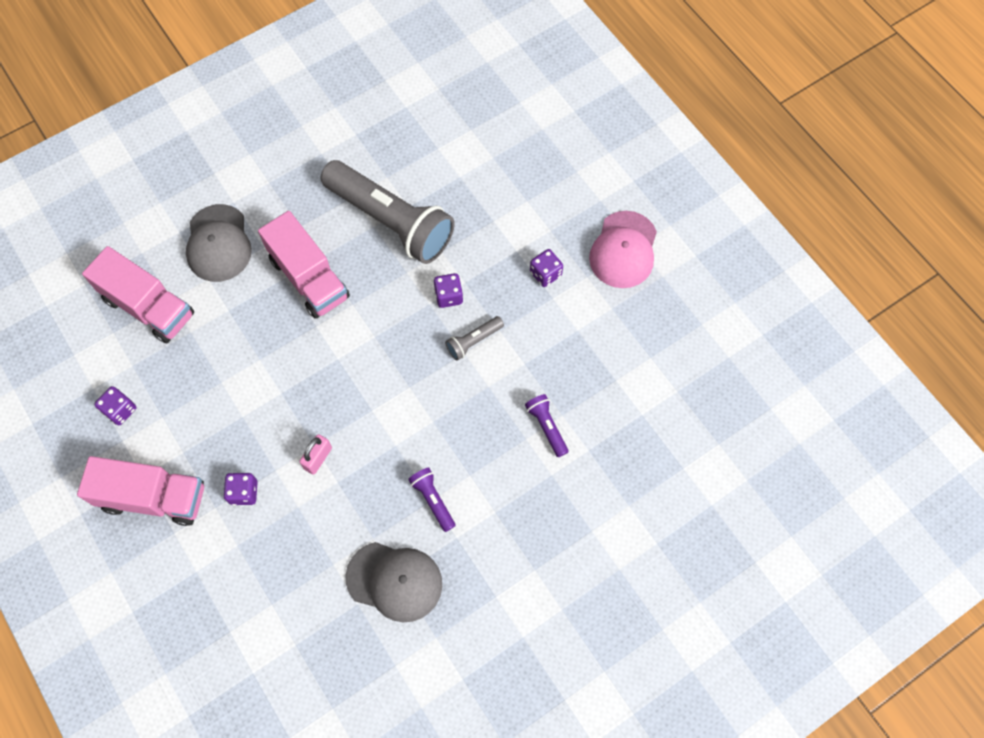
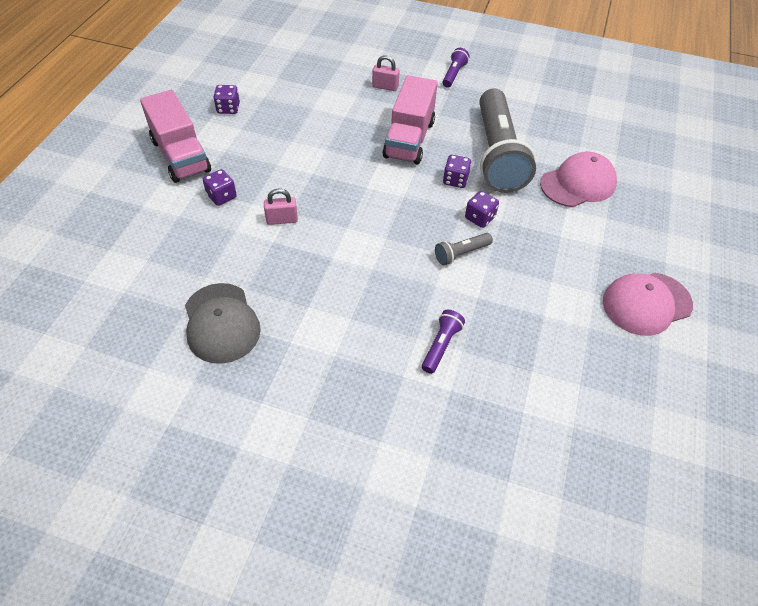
camera: 50 degrees right, 15 degrees down
pink truck [82,246,194,343] -> none
grey cap [186,204,252,282] -> pink padlock [372,55,400,91]
purple flashlight [408,467,456,532] -> purple flashlight moved to [442,48,469,88]
grey flashlight [445,316,504,361] -> grey flashlight turned 45 degrees counterclockwise [435,233,493,265]
purple dice [530,249,563,287] -> purple dice moved to [443,155,471,188]
none -> pink cap [540,152,617,207]

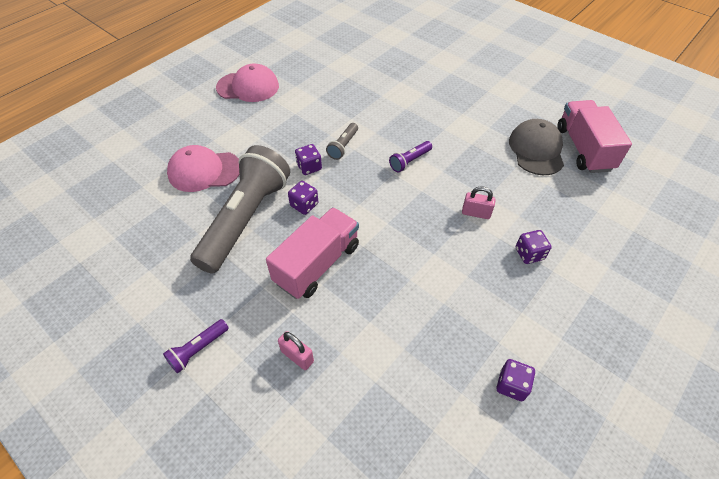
camera: 155 degrees left, 0 degrees up
pink truck [140,90,211,183] -> pink truck moved to [558,100,632,173]
purple flashlight [422,310,465,374] -> purple flashlight moved to [389,141,432,173]
grey flashlight [435,233,493,265] -> grey flashlight turned 120 degrees clockwise [326,123,358,160]

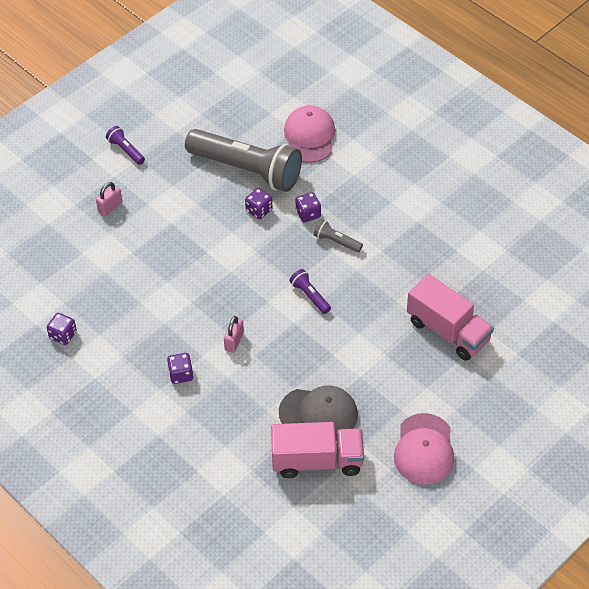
camera: 95 degrees right, 0 degrees up
pink cap [216,63,279,102] -> pink cap moved to [394,413,454,485]
pink truck [266,207,359,299] -> pink truck moved to [407,274,494,361]

